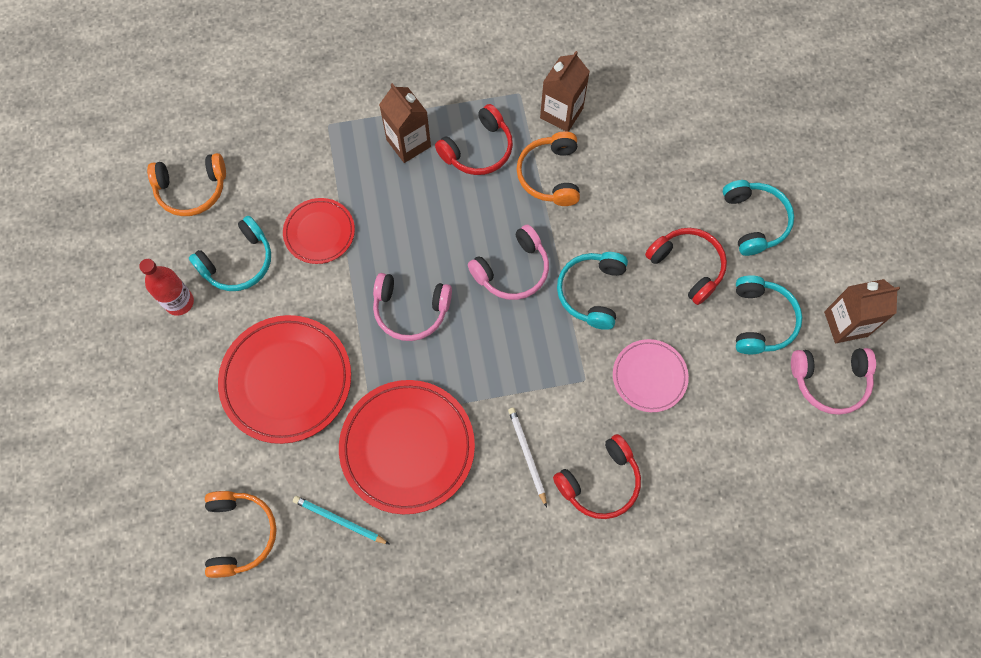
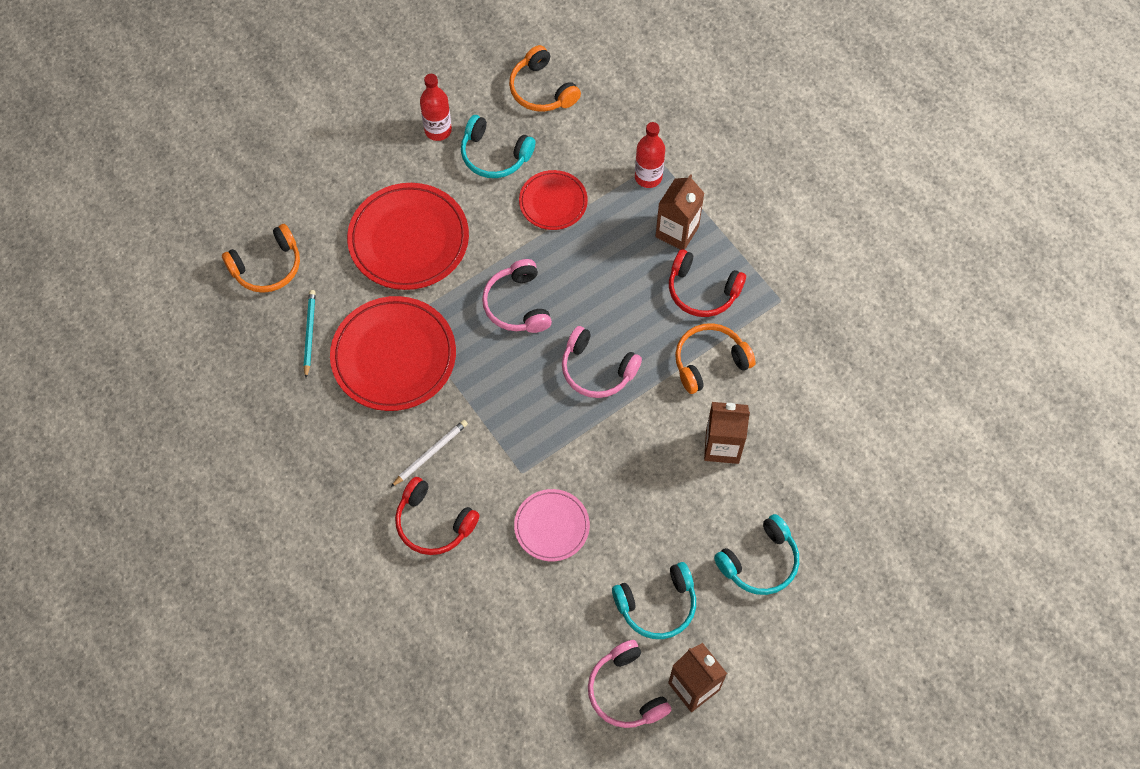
camera: 65 degrees right, 5 degrees down
brown carton [540,51,590,132] -> brown carton moved to [704,402,750,464]
turquoise headphones [557,252,628,330] -> none
red headphones [645,228,727,305] -> none
none -> red bottle [635,122,665,188]

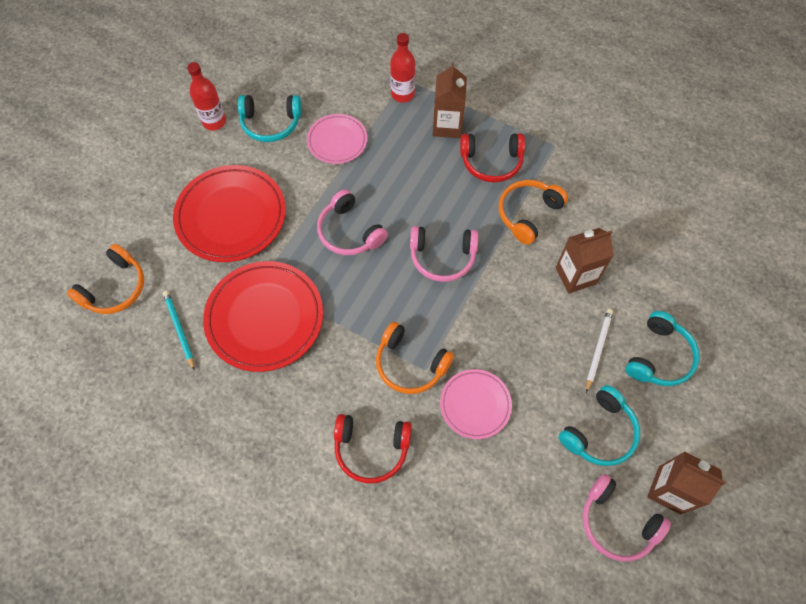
camera: 25 degrees left, 0 degrees up
white pencil [391,420,468,487] -> white pencil moved to [586,309,613,393]
orange headphones [509,45,581,112] -> orange headphones moved to [376,322,454,394]
red plate [519,170,588,230] -> pink plate [307,114,367,164]

